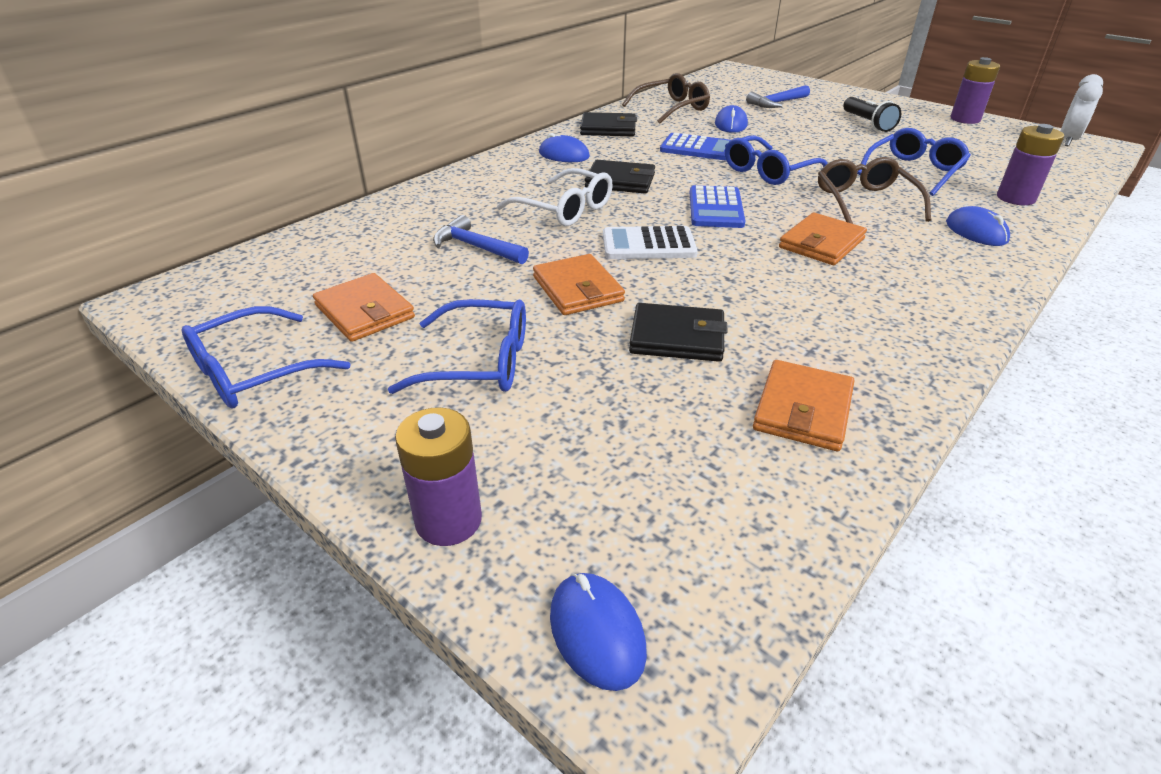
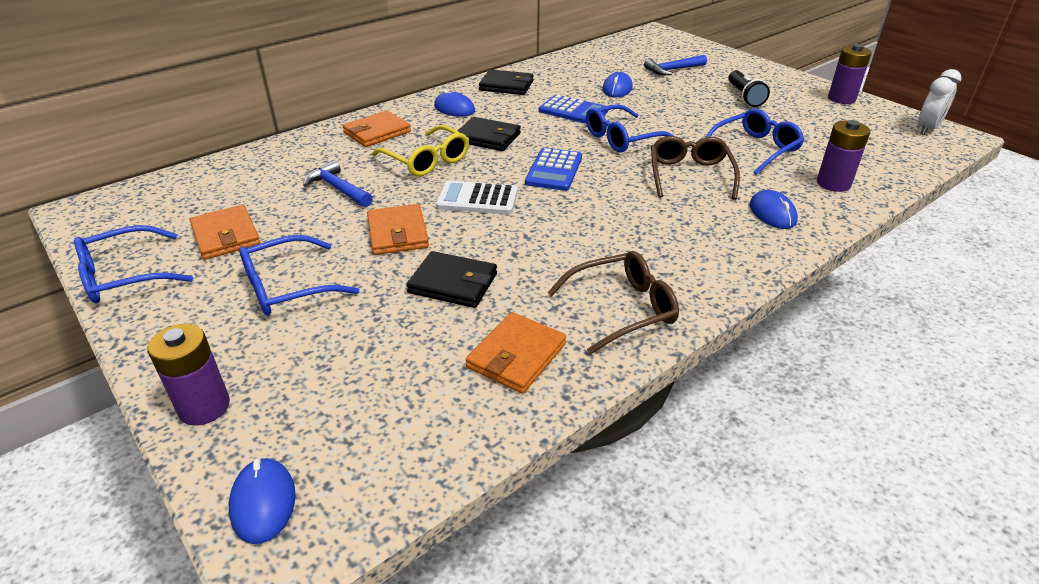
camera: 10 degrees right, 0 degrees up
blue glasses [388,299,526,394] -> blue glasses turned 135 degrees clockwise [239,235,359,316]
white glasses [497,168,613,226] -> yellow glasses [372,125,469,176]
brown glasses [622,73,710,124] -> brown glasses moved to [547,251,679,354]
orange wallet [779,212,867,265] -> orange wallet moved to [343,111,411,147]

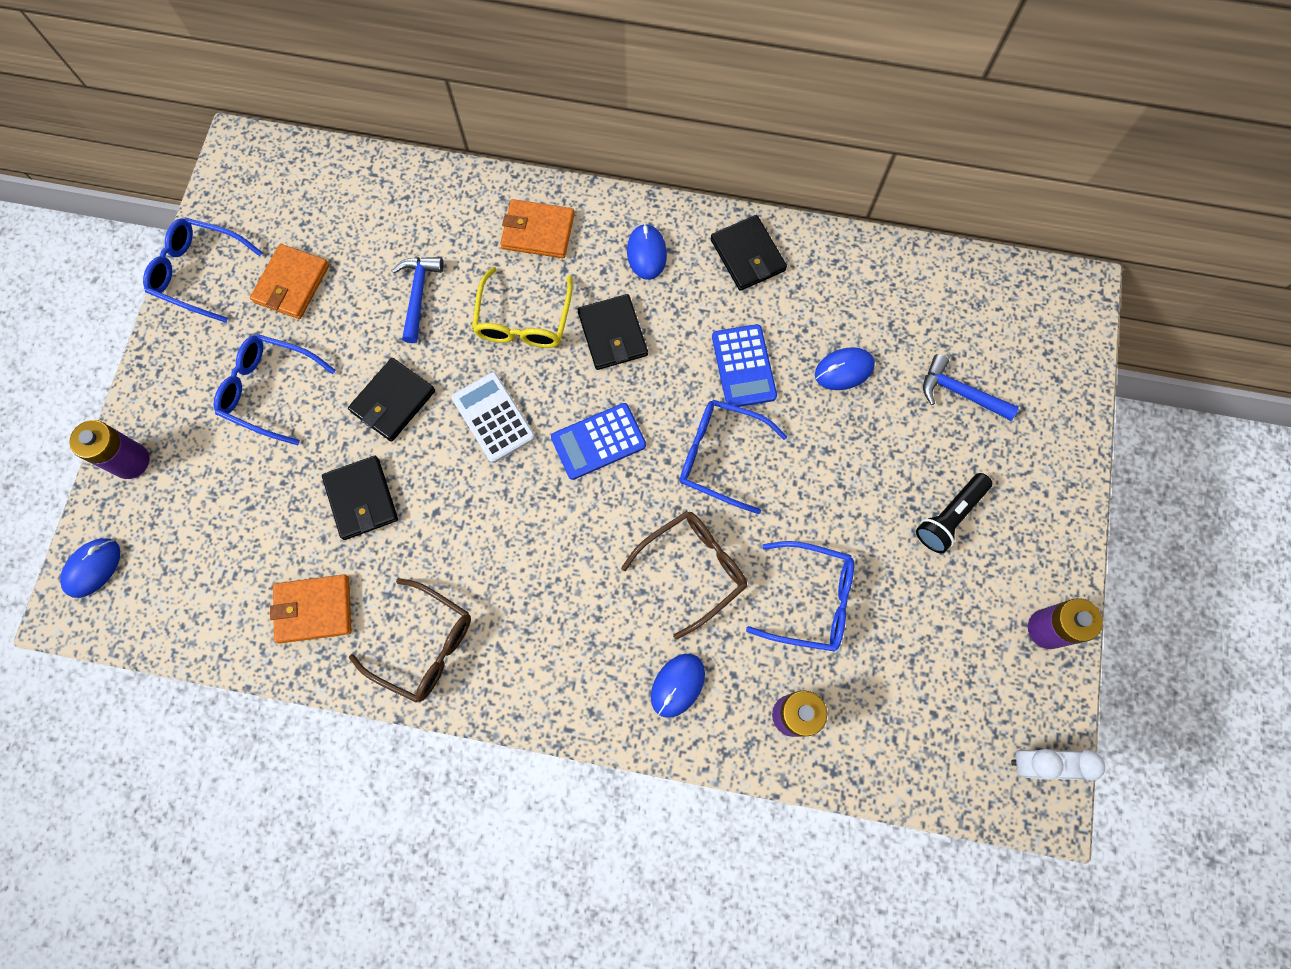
camera: 50 degrees right, 35 degrees up
orange wallet [367,204,429,255] -> black wallet [348,358,435,442]

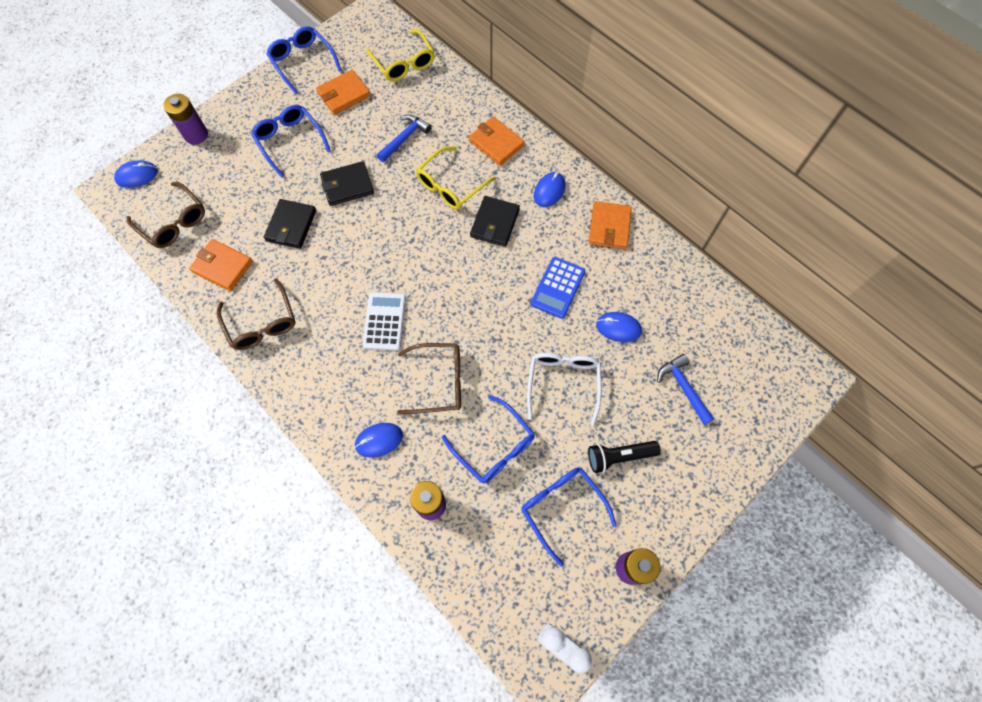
camera: 35 degrees right, 5 degrees down
white calculator [452,372,535,463] -> white calculator moved to [362,292,406,351]
blue calculator [551,403,646,480] -> none
blue glasses [680,400,787,514] -> blue glasses moved to [521,467,617,567]
black wallet [711,215,787,291] -> orange wallet [589,201,632,249]
none -> brown glasses [127,182,205,248]
none -> yellow glasses [366,29,435,81]
none -> white glasses [527,353,602,426]

